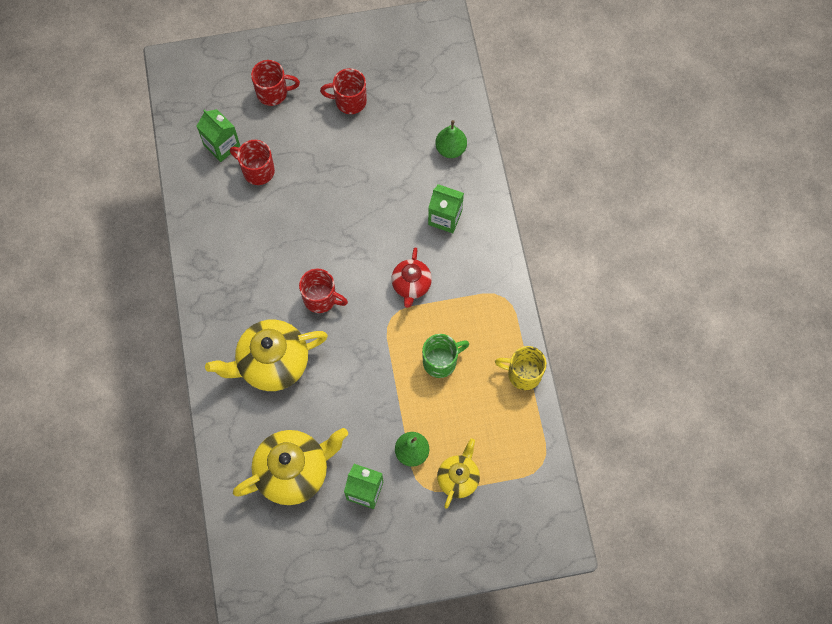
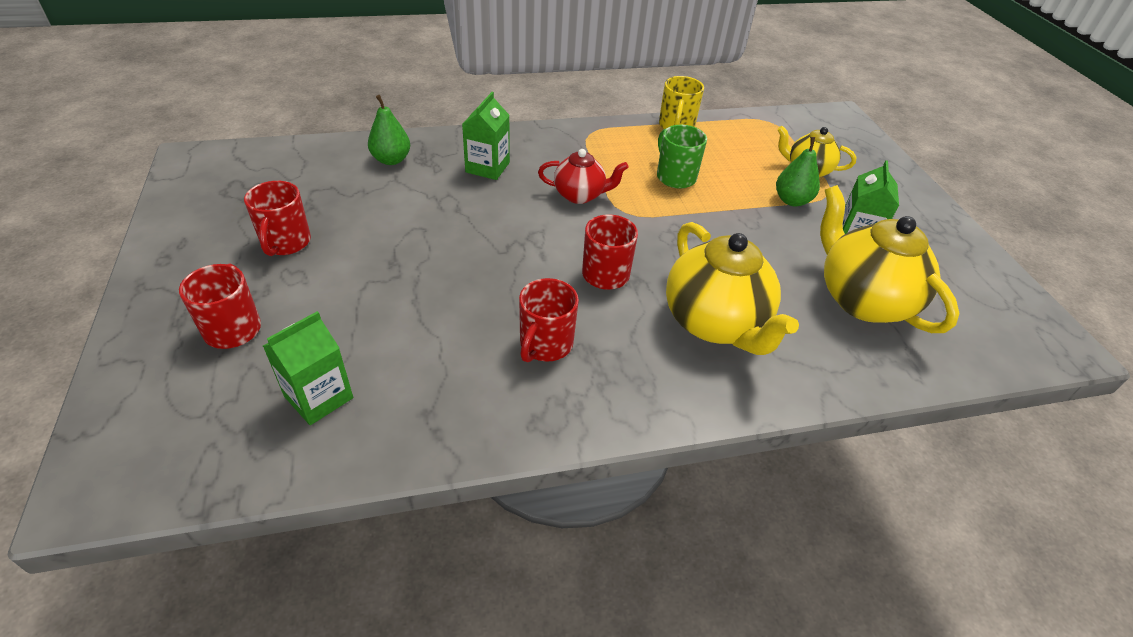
camera: 95 degrees left, 25 degrees down
red mug [230,140,275,185] -> red mug moved to [519,278,579,363]

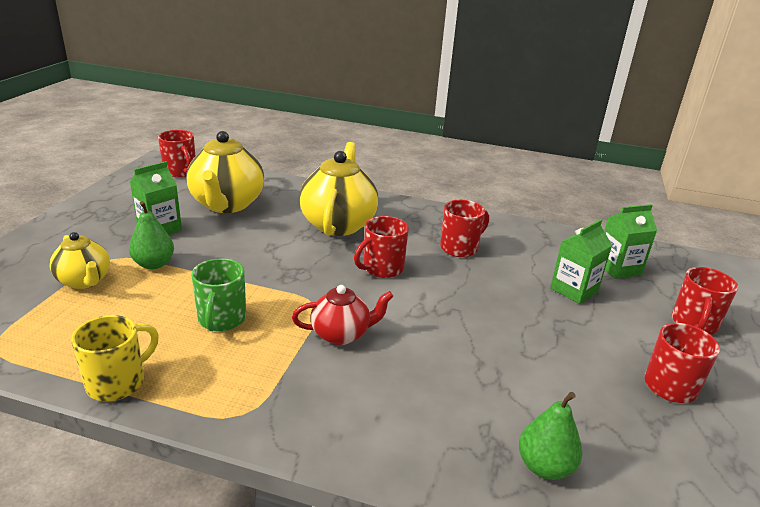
camera: 150 degrees left, 15 degrees down
green carton [462,92,510,180] -> green carton moved to [550,219,612,304]
red teapot [538,149,629,204] -> red teapot turned 135 degrees clockwise [292,285,393,345]
none -> red mug [158,130,195,177]

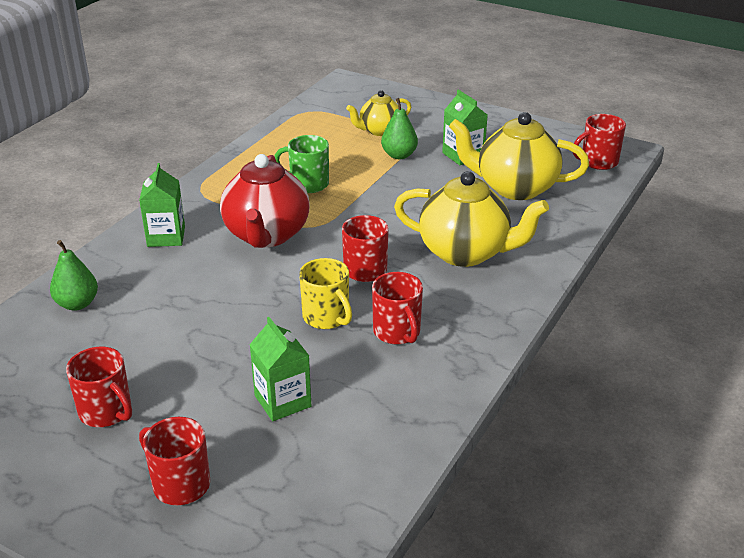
camera: 105 degrees right, 5 degrees up
yellow mug [71,315,159,401] -> yellow mug moved to [299,258,352,329]
red teapot [292,285,393,345] -> red teapot [220,154,310,248], size x1.74
green carton [604,204,657,279] -> green carton moved to [139,163,185,247]

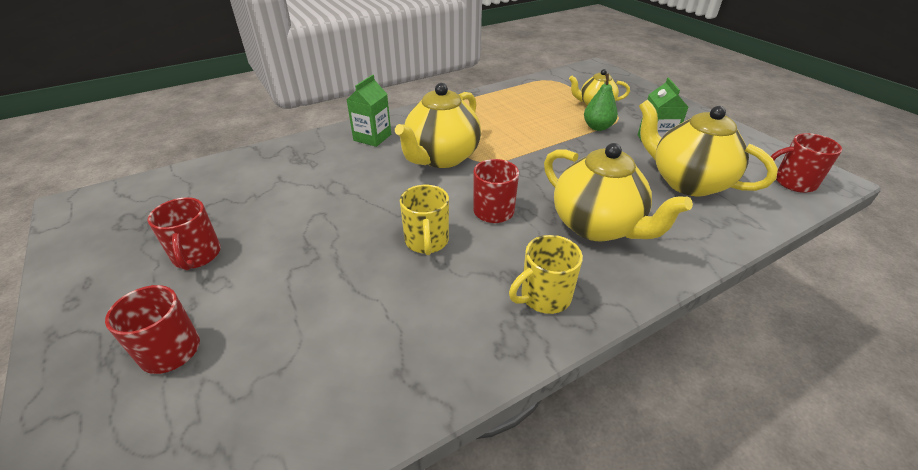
camera: 30 degrees right, 5 degrees up
green pear [50,240,98,311] -> none
red teapot [220,154,310,248] -> yellow teapot [395,83,481,168]
green carton [250,317,311,421] -> none
green mug [275,135,329,193] -> none
red mug [372,272,423,344] -> none
none -> yellow mug [509,235,583,314]

